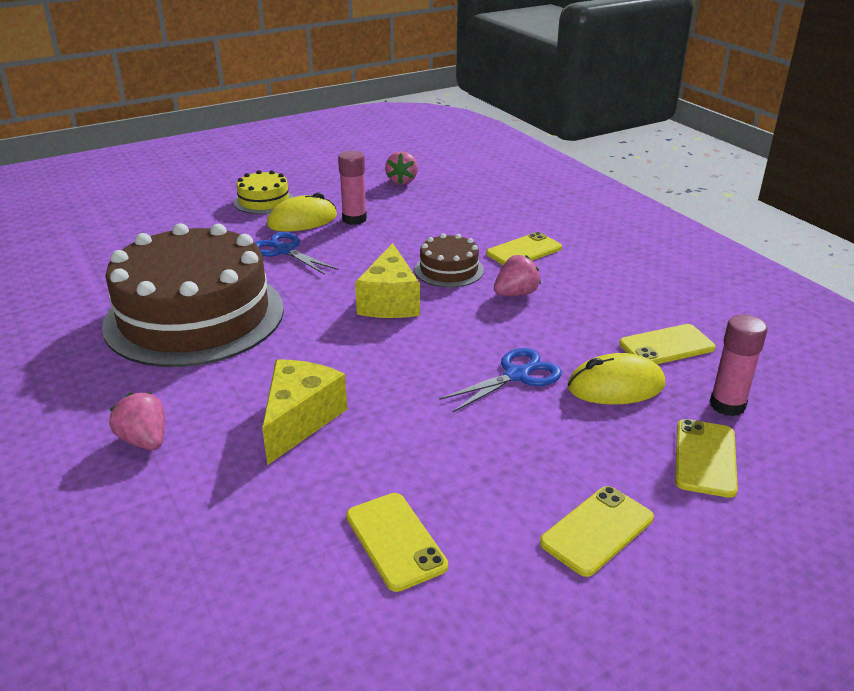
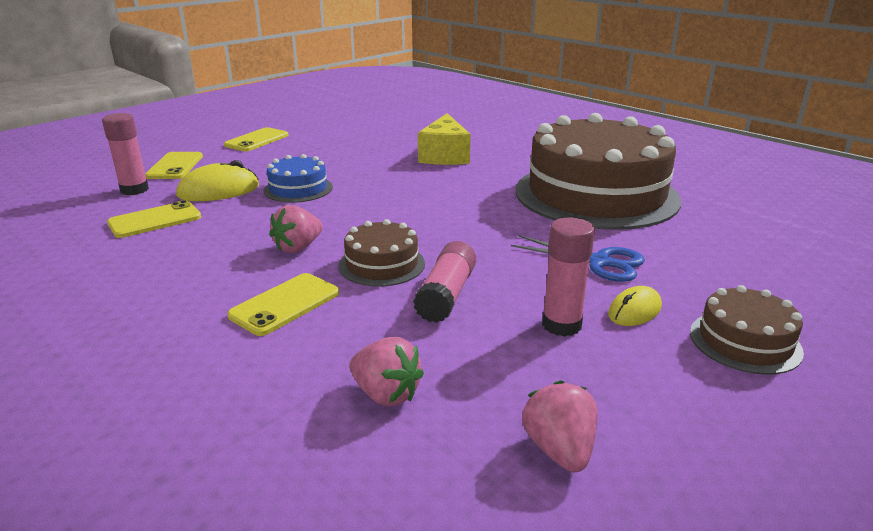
camera: 165 degrees right, 5 degrees down
pink strawberry [109,392,165,450] -> pink strawberry moved to [349,337,424,406]
yellow cake [234,170,293,214] -> brown cake [690,285,804,375]
yellow mouse [267,192,337,232] -> yellow mouse [608,286,662,326], size x0.62
yellow phone [346,493,448,592] -> none
yellow cheese [355,243,420,318] -> none
blue scissors [439,348,562,412] -> blue cake [264,154,333,203]
none -> pink glue stick [413,241,476,323]

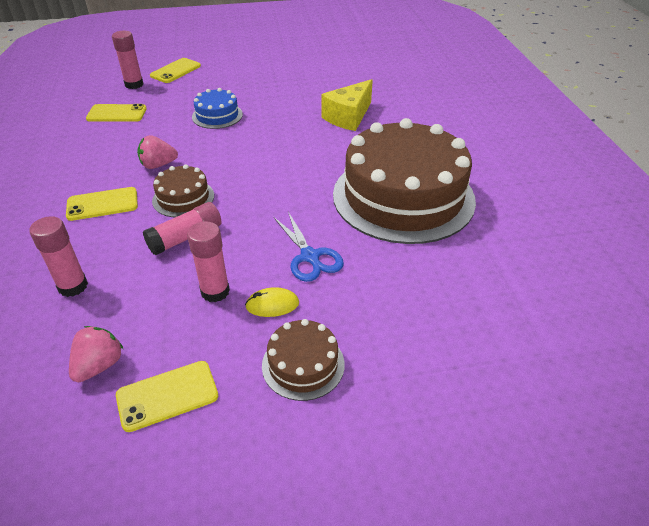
camera: 35 degrees right, 15 degrees up
yellow mouse [176,160,259,201] -> none
yellow phone [224,127,288,151] -> yellow phone moved to [116,361,218,432]
pink strawberry [349,337,424,406] -> pink glue stick [29,216,88,297]

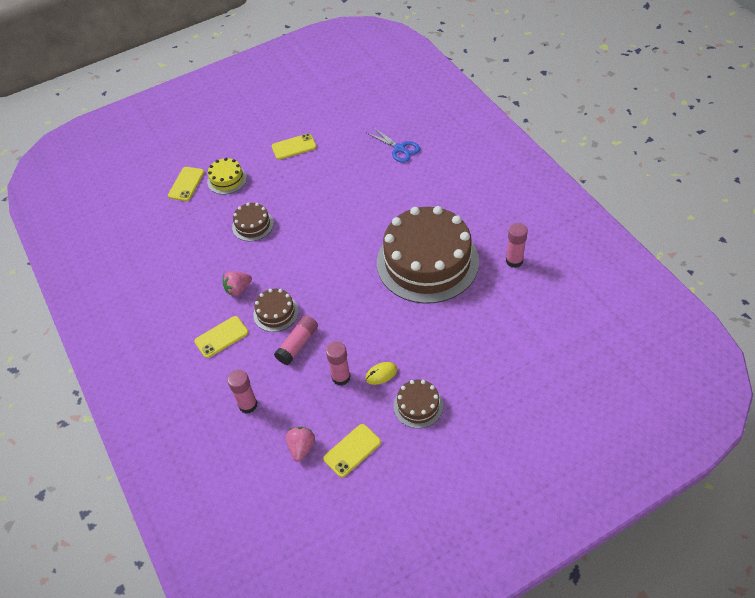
camera: 15 degrees left, 10 degrees up
yellow phone [86,104,147,122] -> yellow phone moved to [272,133,317,160]
pink glue stick [112,31,143,89] -> pink glue stick moved to [506,223,528,268]
blue cake [192,88,243,129] -> brown cake [232,203,274,241]
blue scissors [273,212,344,282] -> blue scissors moved to [367,127,420,163]
yellow cheese [321,79,373,131] -> none
none -> yellow cake [207,158,247,194]

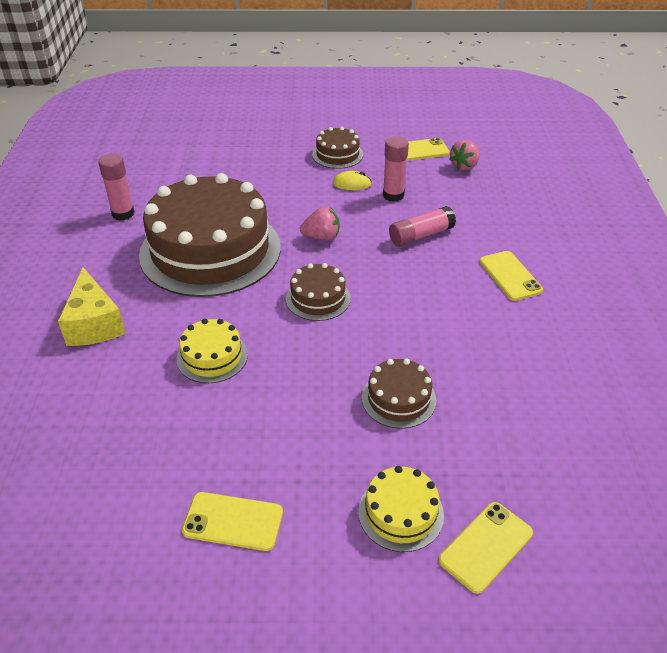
camera: 155 degrees left, 10 degrees down
yellow phone [194,316,248,358] -> yellow phone turned 75 degrees clockwise [479,251,543,301]
pink strawberry [223,271,252,296] -> pink strawberry moved to [300,207,339,241]
pink glue stick [227,370,258,414] -> none
brown cake [253,289,299,332] -> brown cake moved to [286,263,351,321]
blue scissors [367,127,420,163] -> none
none -> yellow cheese [58,267,126,346]
none -> yellow cake [177,319,248,383]

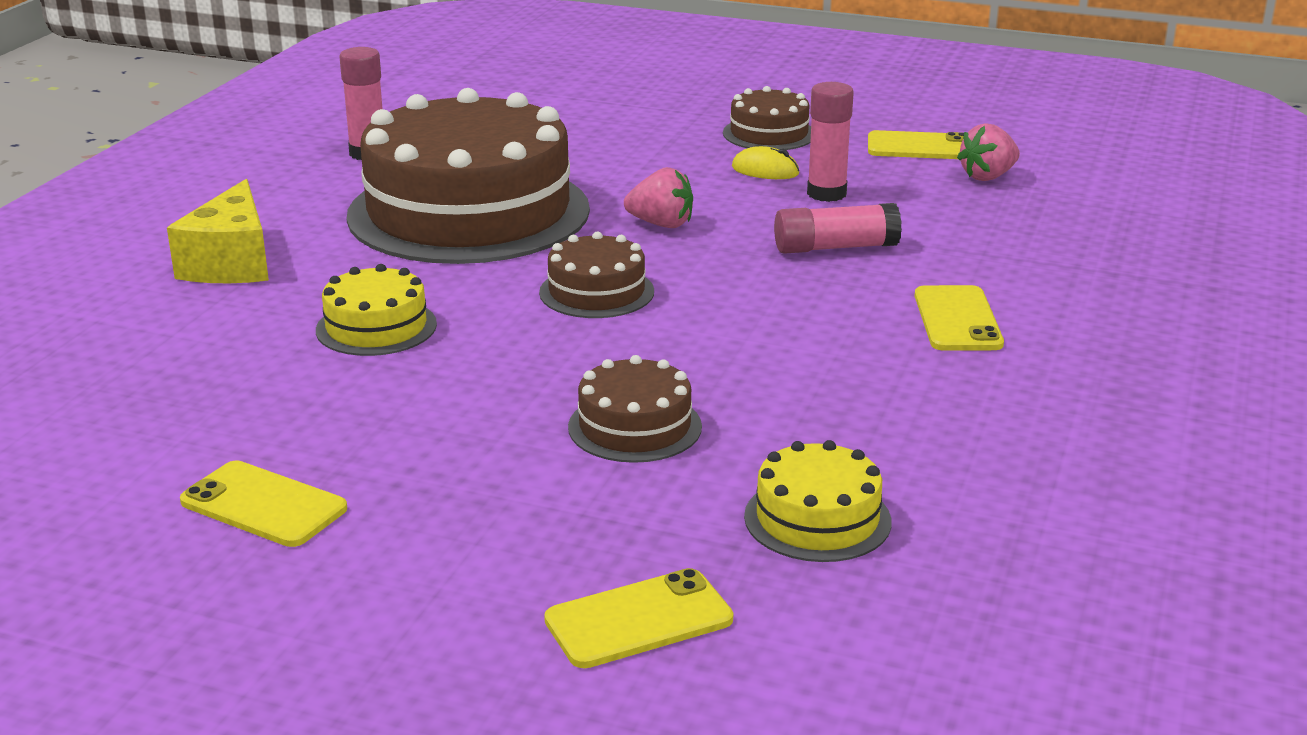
camera: 20 degrees right, 15 degrees down
yellow cake [358,466,444,552] -> yellow cake moved to [744,440,891,562]

